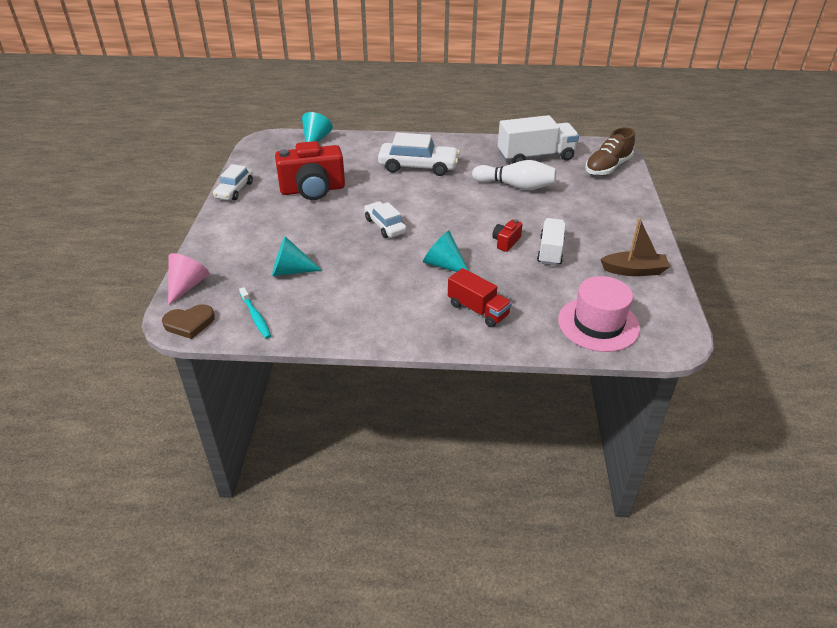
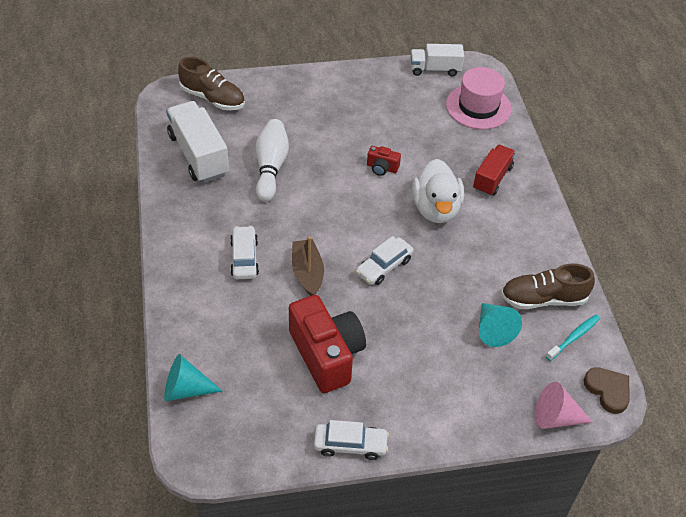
camera: 105 degrees left, 10 degrees up
white car [378,133,460,176] -> white car [230,226,259,279], size x0.63
turquoise cone [423,231,468,272] -> white duck [412,159,464,223]
white truck [537,218,566,266] -> white truck moved to [410,44,464,77]
brown boat [600,218,670,276] -> brown boat moved to [292,236,324,296]
none -> brown shoe [501,264,595,309]

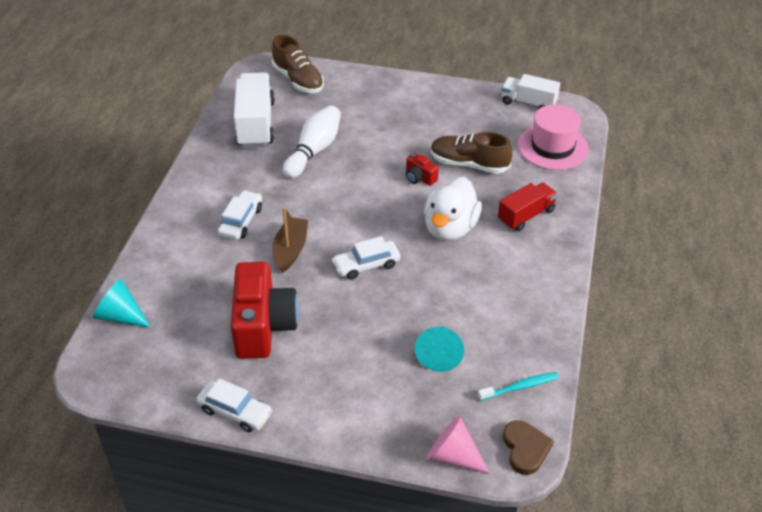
camera: 25 degrees right, 5 degrees down
brown shoe [501,264,595,309] -> brown shoe moved to [431,132,512,174]

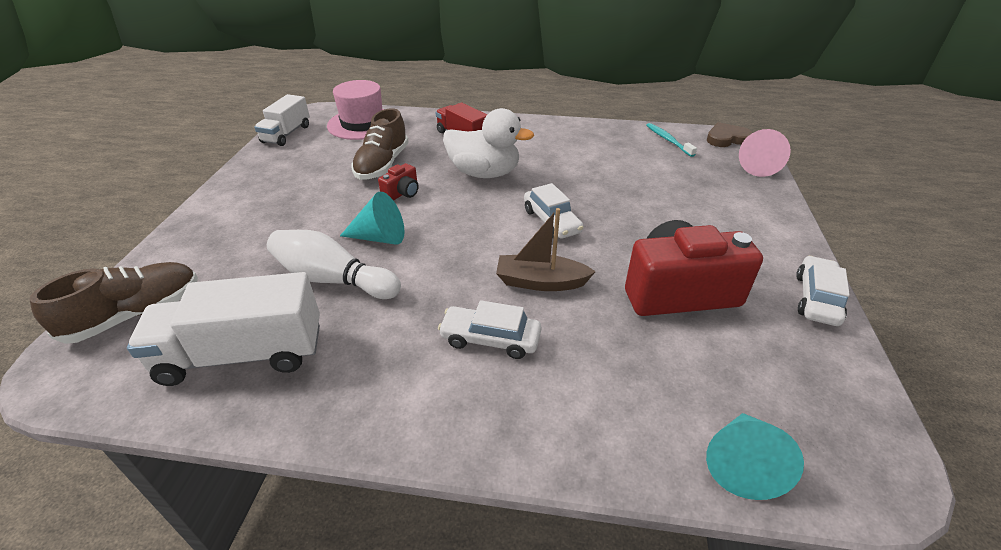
camera: 95 degrees left, 5 degrees down
turquoise cone [415,326,464,372] -> turquoise cone moved to [340,192,404,245]

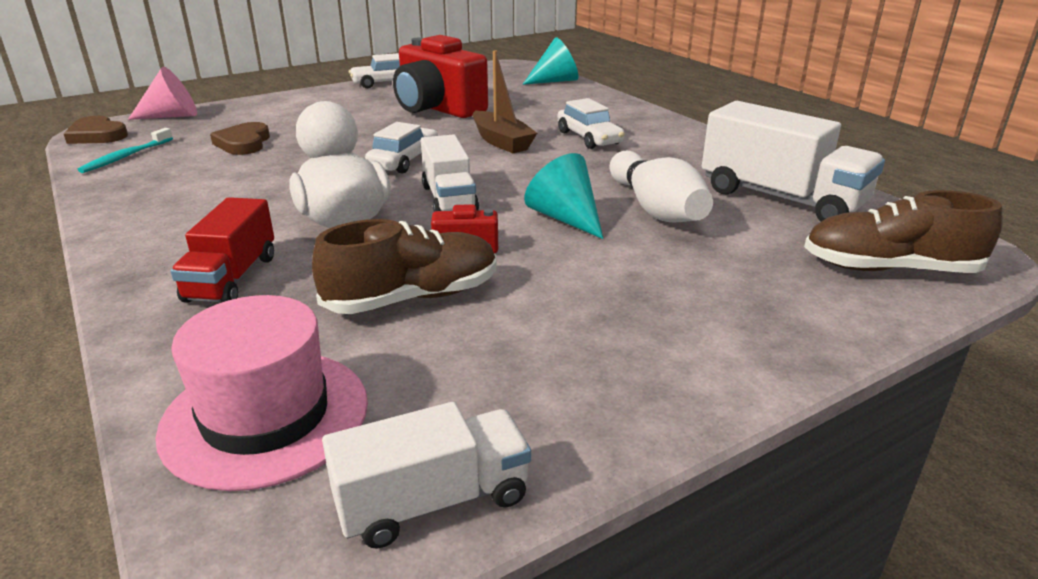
camera: 130 degrees left, 10 degrees down
none -> brown heart [210,122,270,155]
none -> white truck [421,134,479,212]

